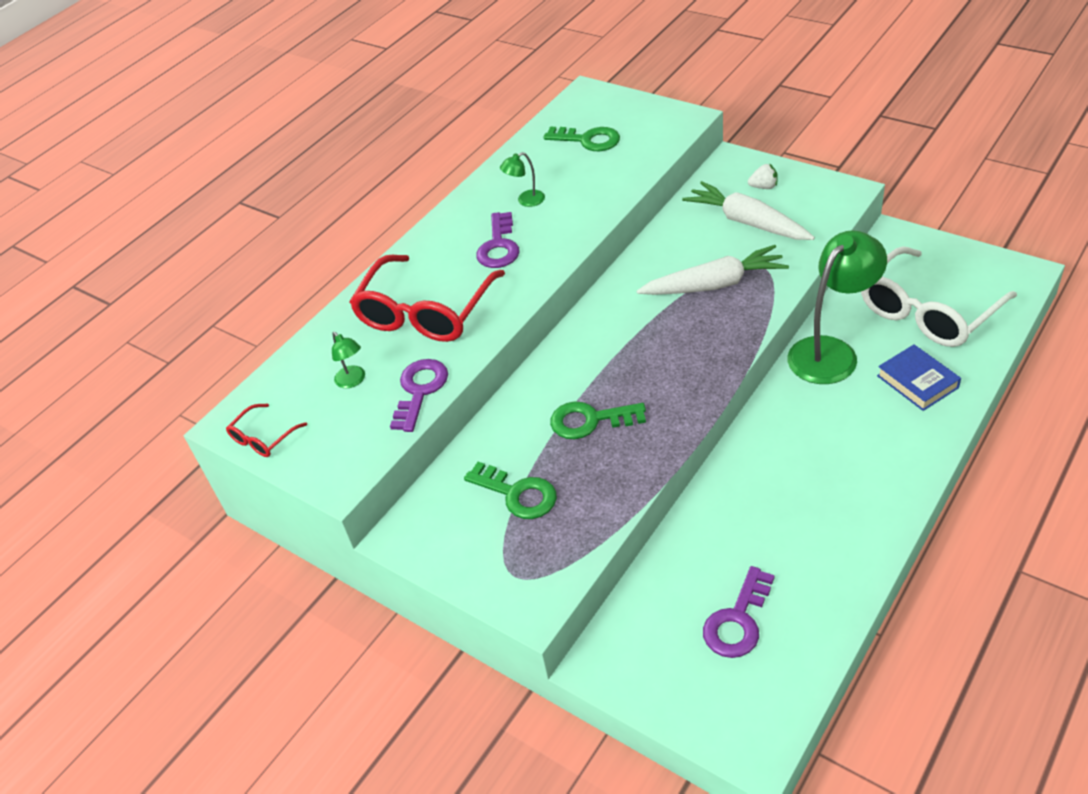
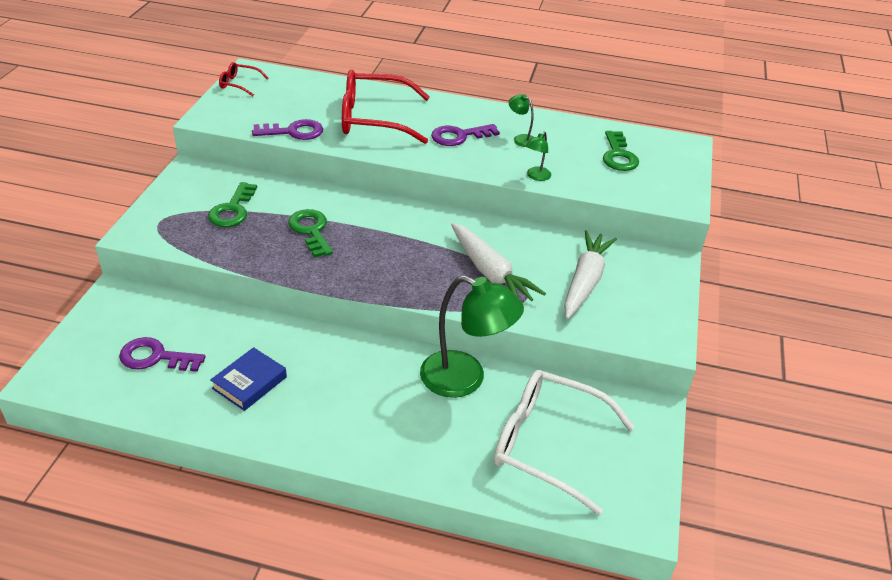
camera: 60 degrees right, 5 degrees down
green lamp [332,332,365,388] -> green lamp moved to [526,132,551,181]
white strawberry [748,164,778,189] -> none
blue book [877,345,961,411] -> blue book moved to [210,347,287,411]

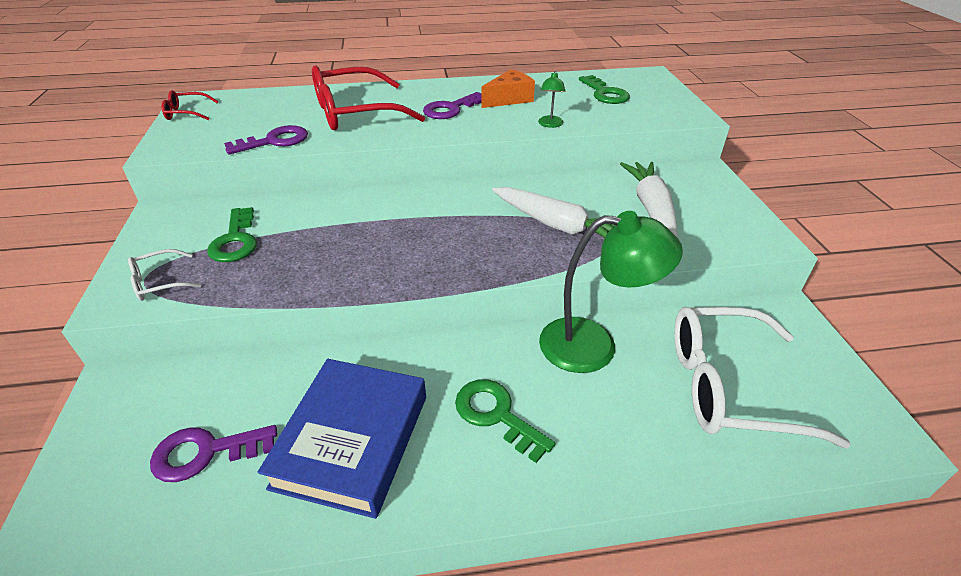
camera: 20 degrees left, 0 degrees up
blue book [210,347,287,411] -> blue book [258,359,426,519], size x1.77
green key [288,209,333,258] -> green key moved to [455,379,556,463]
green lamp [509,94,534,147] -> orange cheese [482,69,535,108]
none -> white glasses [128,249,201,301]

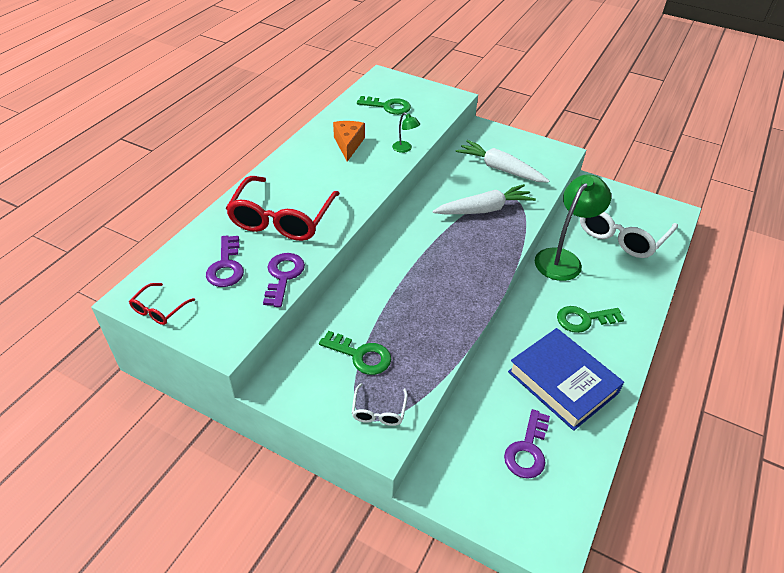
camera: 55 degrees left, 5 degrees up
purple key [423,92,482,119] -> purple key moved to [206,235,244,287]

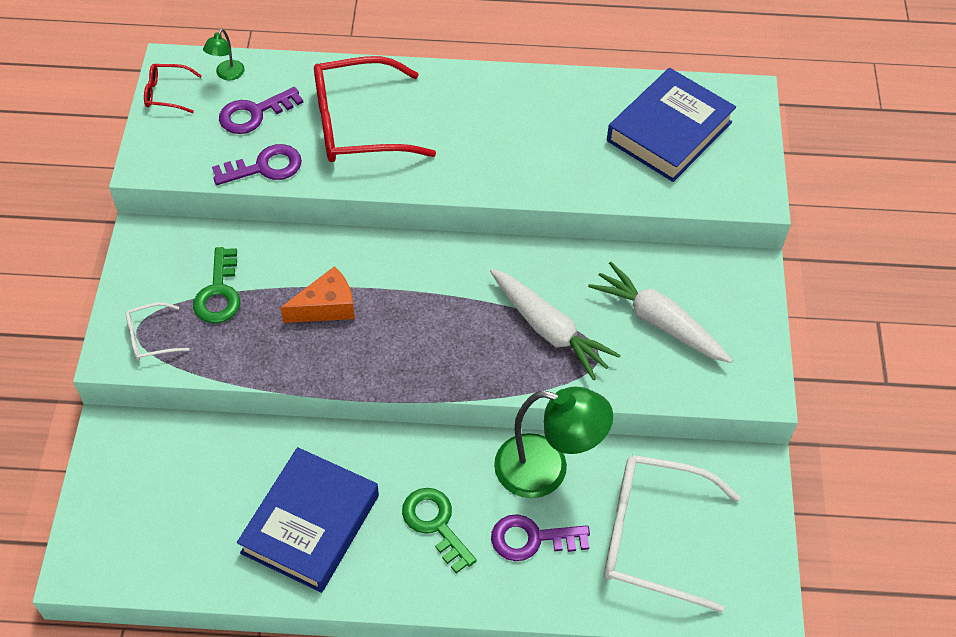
camera: 65 degrees right, 10 degrees up
orange cheese [333,121,365,162] -> orange cheese moved to [280,266,355,323]
green key [357,96,411,115] -> blue book [607,68,736,182]
green lamp [392,112,420,153] -> green lamp moved to [203,29,245,80]
white carrot [456,140,549,182] -> white carrot turned 60 degrees counterclockwise [588,262,732,363]
purple key [504,409,550,479] -> purple key moved to [491,514,590,561]

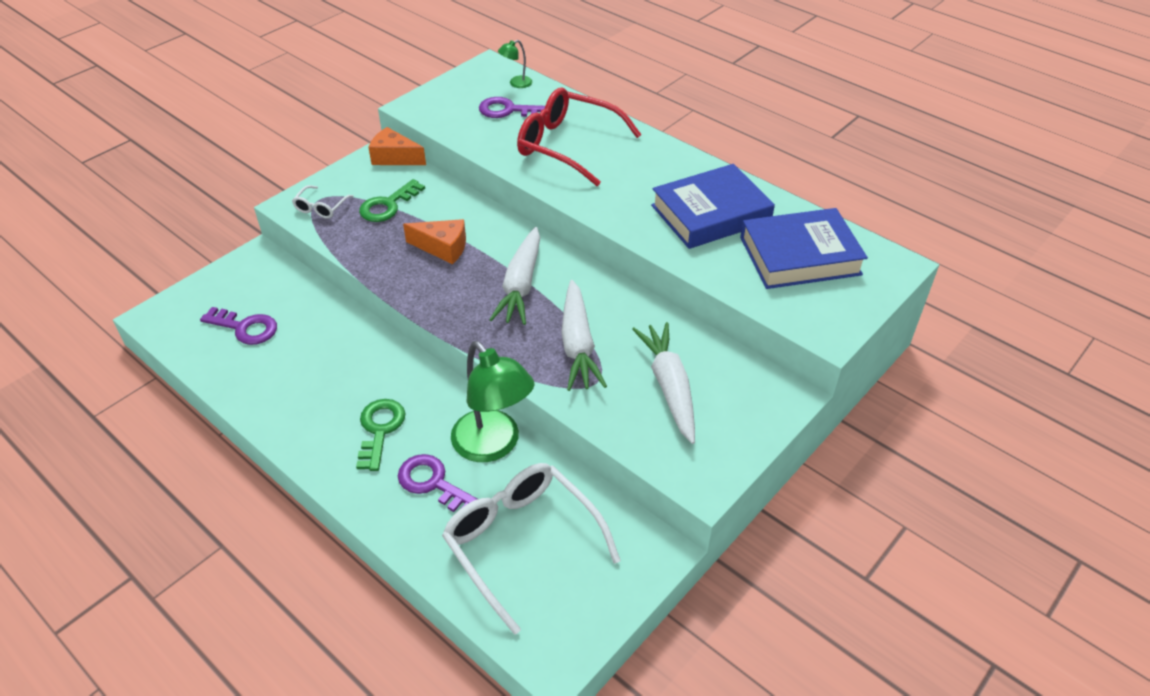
camera: 40 degrees right, 10 degrees down
white glasses [126,302,189,360] -> white glasses turned 90 degrees counterclockwise [292,185,354,219]
red glasses [144,64,202,113] -> none
purple key [212,144,302,185] -> purple key moved to [200,307,277,345]
blue book [237,447,379,593] -> blue book moved to [651,164,775,249]
none -> orange cheese [368,127,426,165]
none -> white carrot [489,227,540,325]

